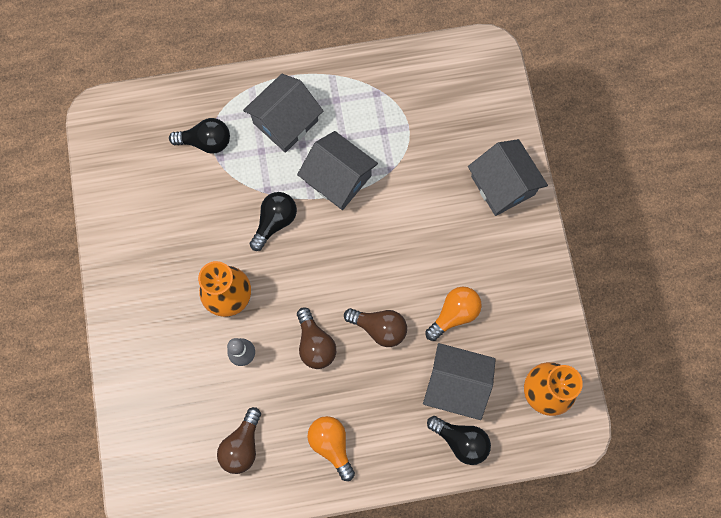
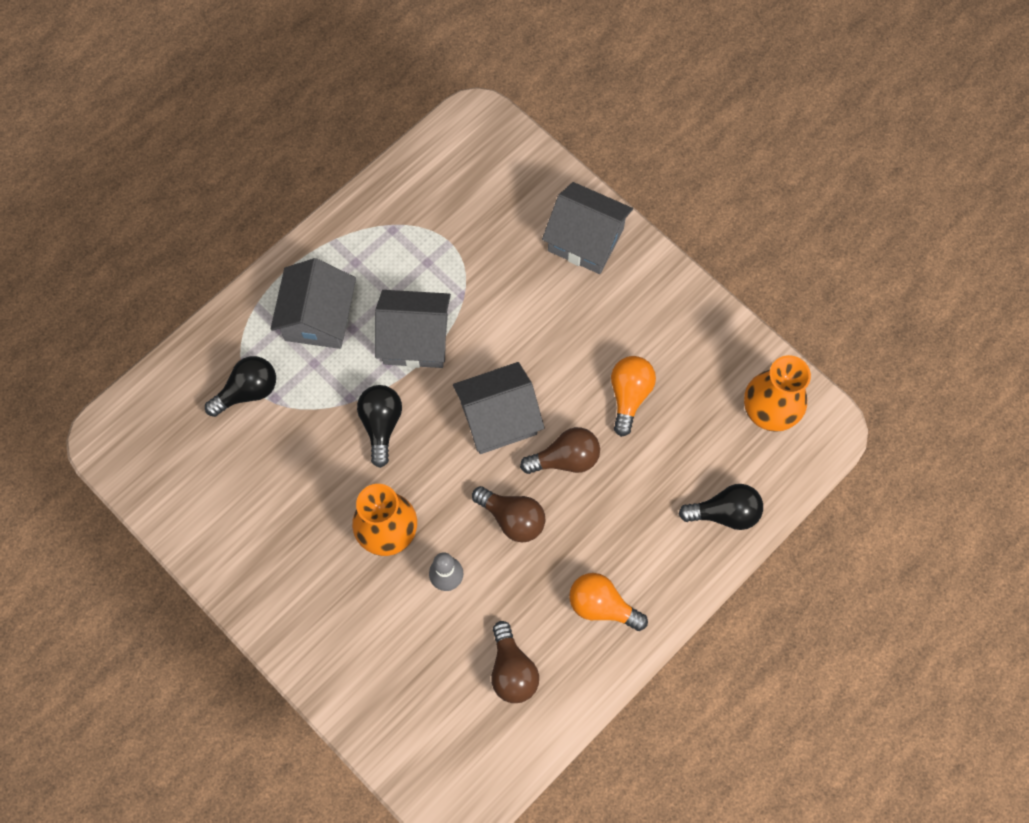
camera: 35 degrees left, 5 degrees down
grey house [423,343,496,420] -> grey house moved to [453,362,544,454]

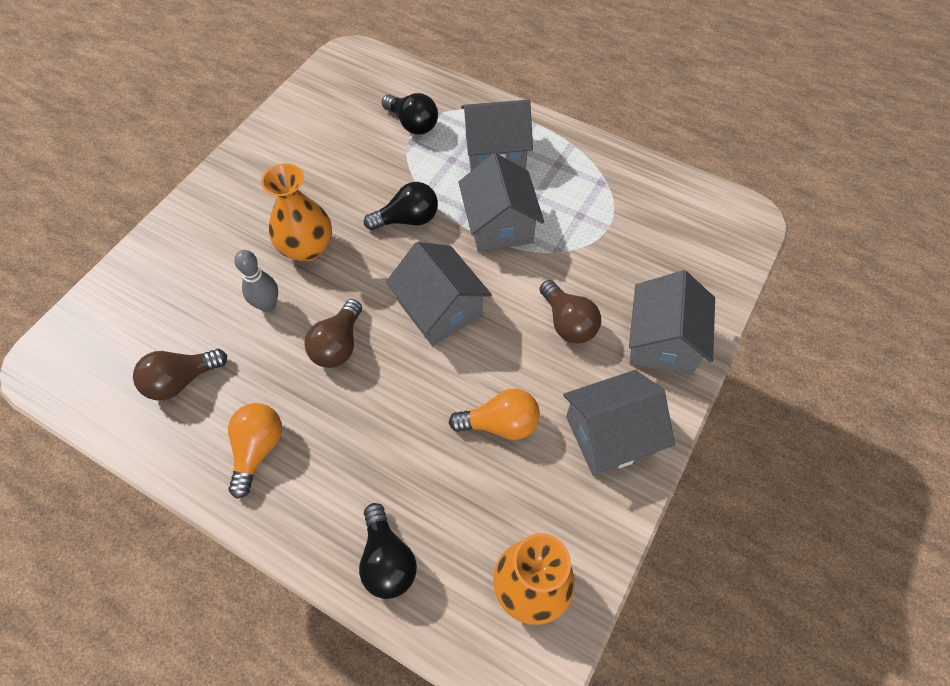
camera: 75 degrees right, 10 degrees down
brown light bulb [520,427,600,474] -> brown light bulb moved to [540,280,601,344]
none -> grey house [563,370,675,476]

